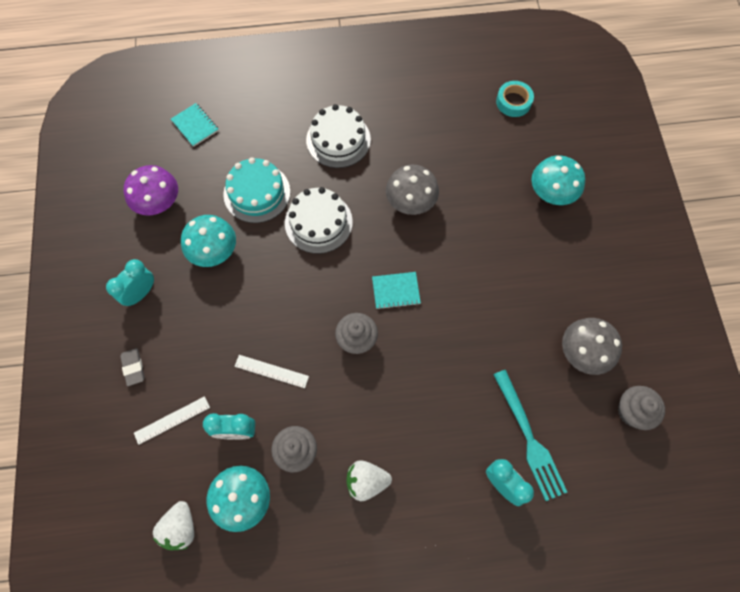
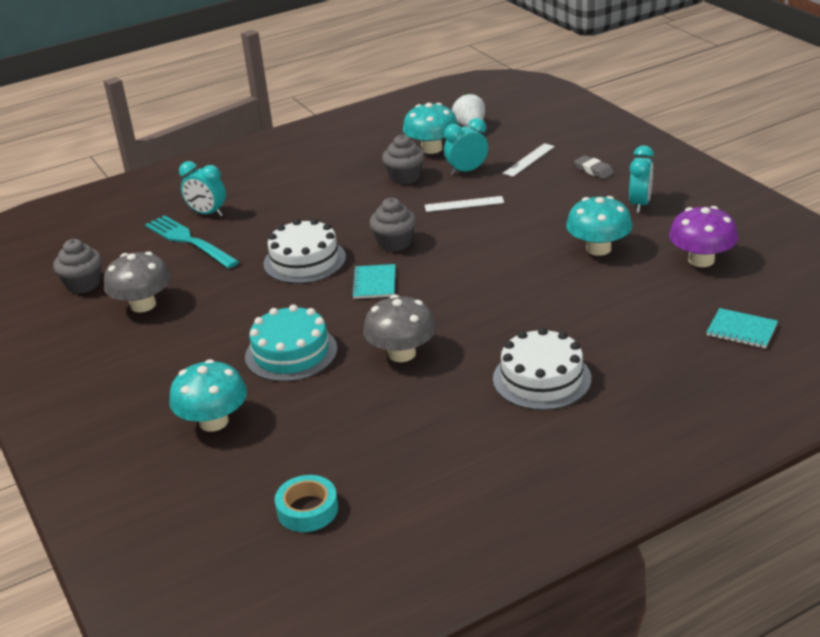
camera: 160 degrees right, 35 degrees down
turquoise cake [223,157,290,223] -> turquoise cake moved to [245,304,337,382]
white cake [285,187,353,254] -> white cake moved to [263,219,346,284]
white strawberry [346,460,392,501] -> none
turquoise notebook [372,272,421,309] -> turquoise notebook turned 60 degrees counterclockwise [351,264,395,299]

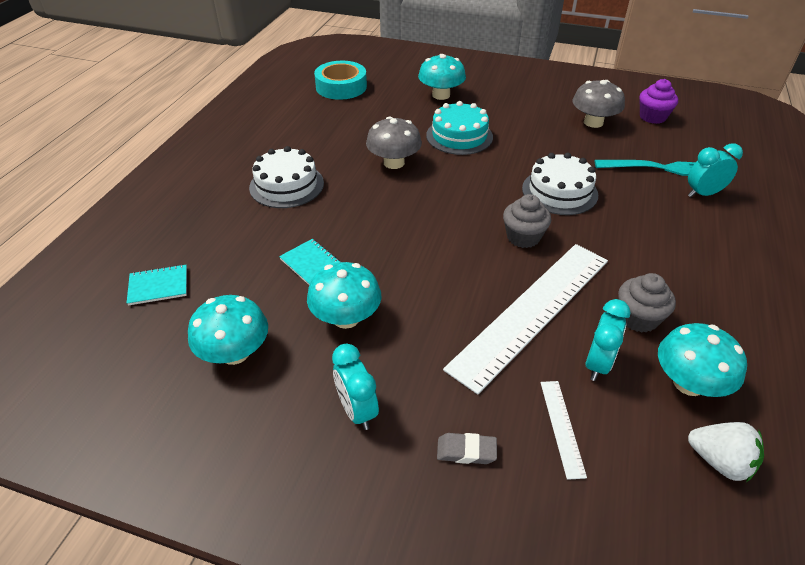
camera: 135 degrees right, 10 degrees up
grey cupcake [53,239,102,294] -> purple cupcake [639,79,678,124]
turquoise tape [275,475,338,532] -> turquoise tape [314,61,367,100], size x1.54
turquoise notebook [351,264,395,299] -> turquoise notebook moved to [279,239,340,285]
white ruler [425,196,504,212] -> white ruler [443,244,608,394], size x2.49
purple mushroom [669,206,738,267] -> turquoise mushroom [188,295,268,365]

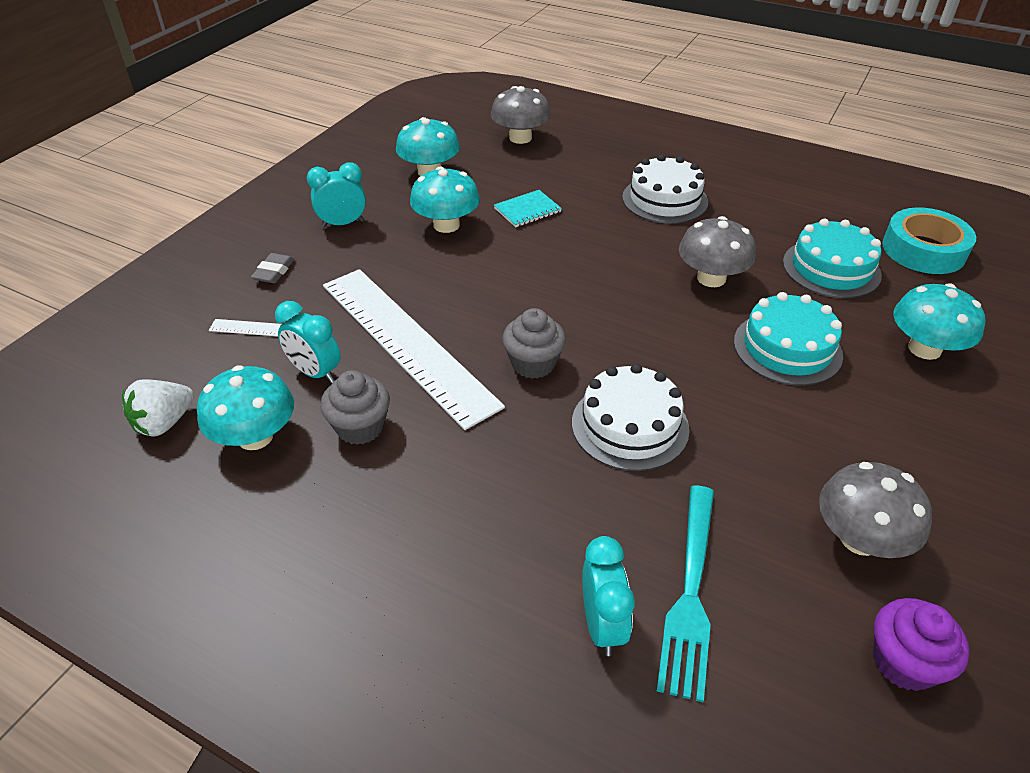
camera: 100 degrees right, 0 degrees up
turquoise notebook [127,264,187,306] -> grey mushroom [491,86,551,144]
none -> turquoise cake [783,219,882,298]

